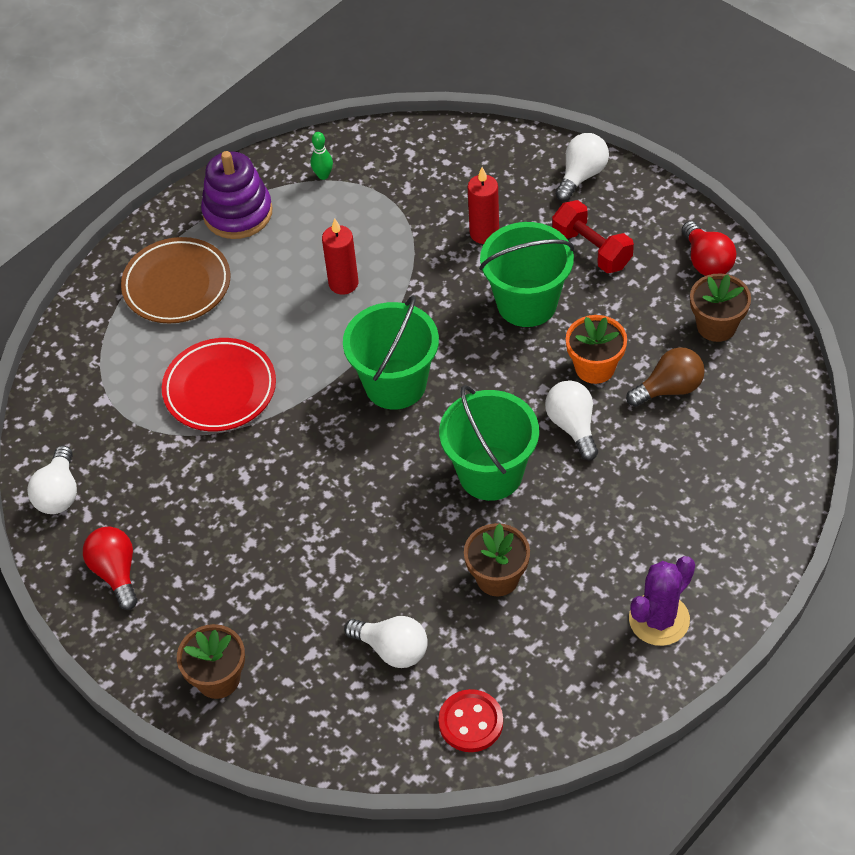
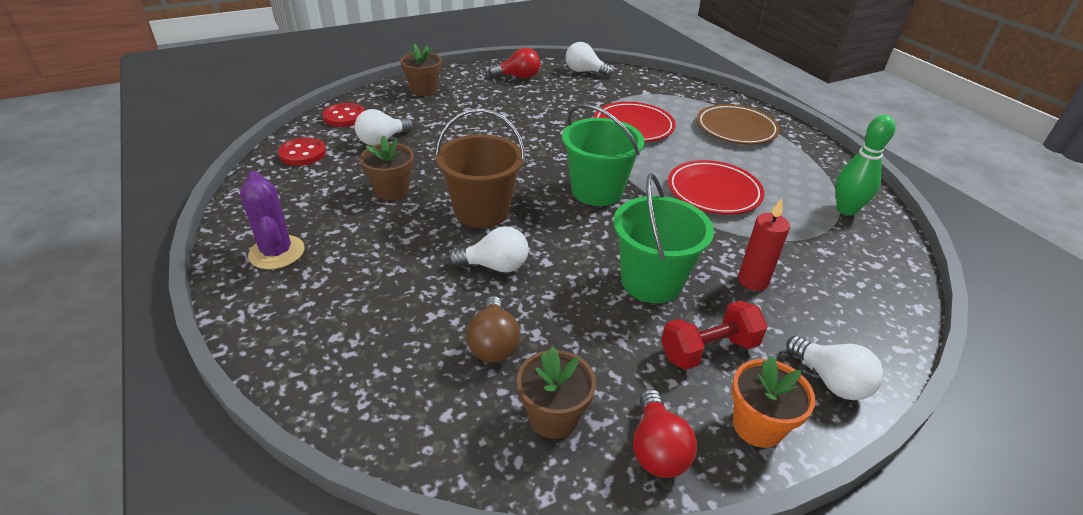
camera: 105 degrees right, 15 degrees down
purple stacking toy [201,151,272,239] -> none
green bowling pin [311,132,333,180] -> green bowling pin [836,115,896,216], size x1.87
red candle [322,218,358,295] -> red plate [668,160,764,215]
green bucket [439,385,539,501] -> brown bucket [435,108,525,228]
orange flower pot [566,315,627,384] -> orange flower pot moved to [732,356,816,448]
red light bulb [682,221,736,276] -> red light bulb turned 90 degrees counterclockwise [633,389,697,478]
none -> red button [323,103,365,127]

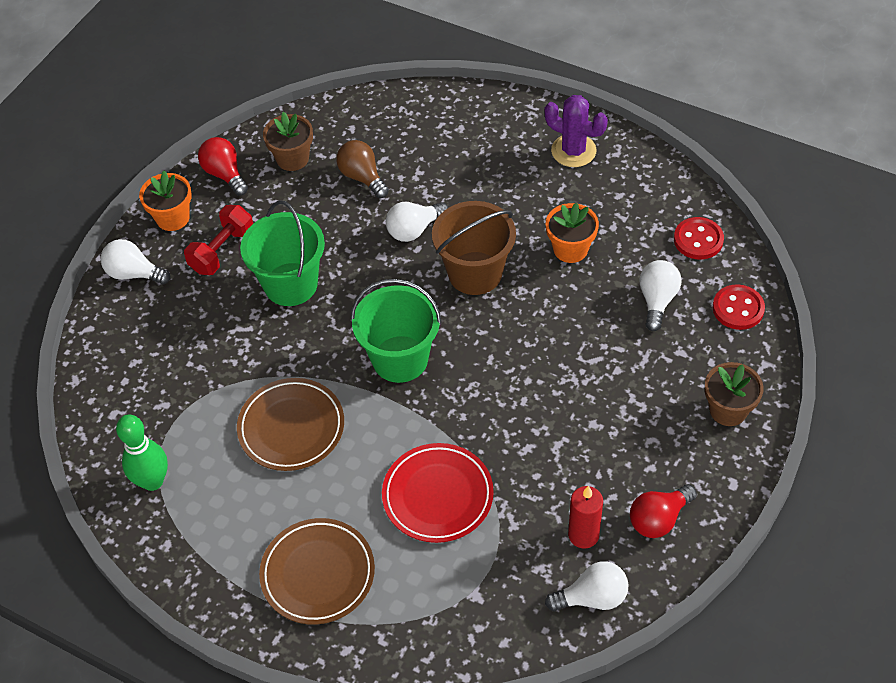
camera: 150 degrees right, 15 degrees up
brown flower pot [360,135,414,200] -> orange flower pot [546,203,599,263]
red plate [668,160,764,215] -> brown plate [237,378,344,471]
red candle [738,198,790,291] -> red candle moved to [568,486,603,549]

